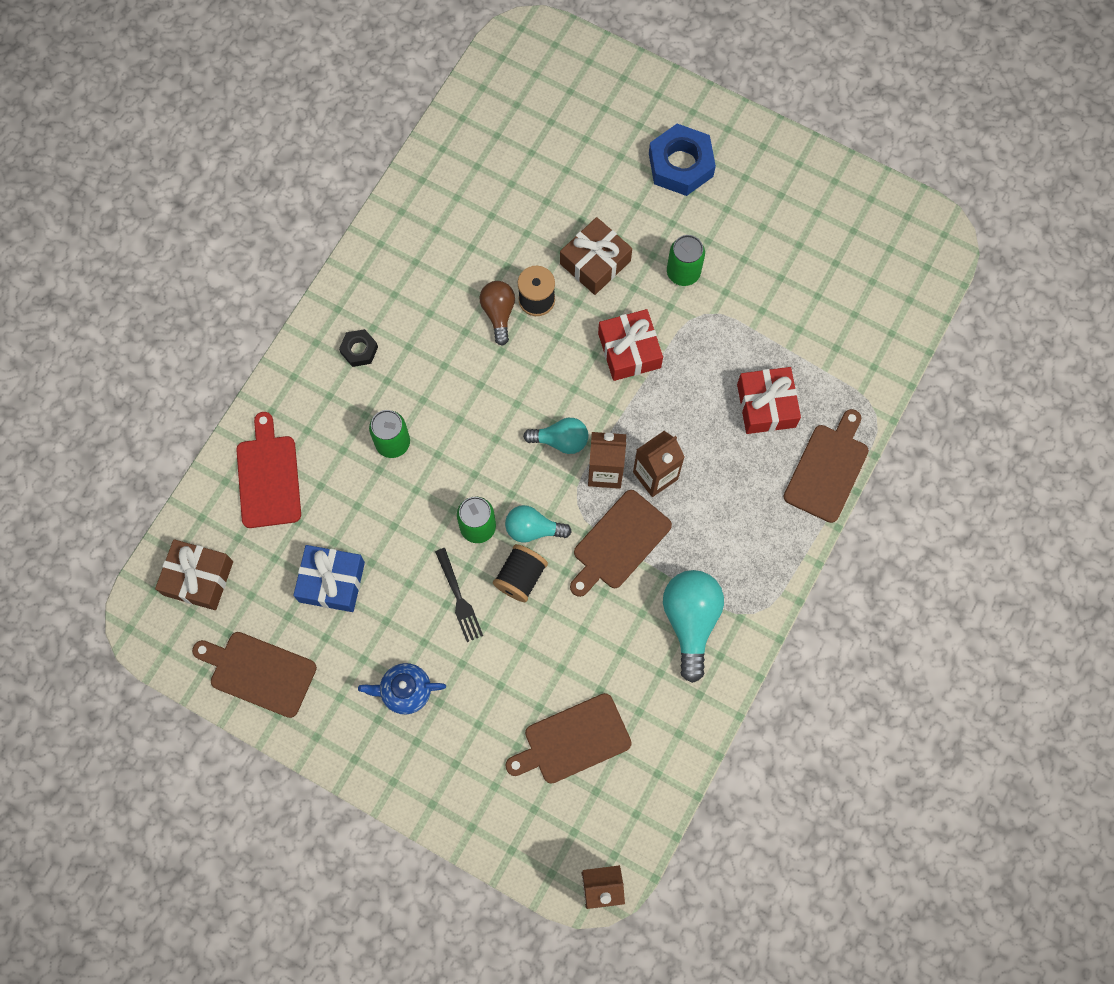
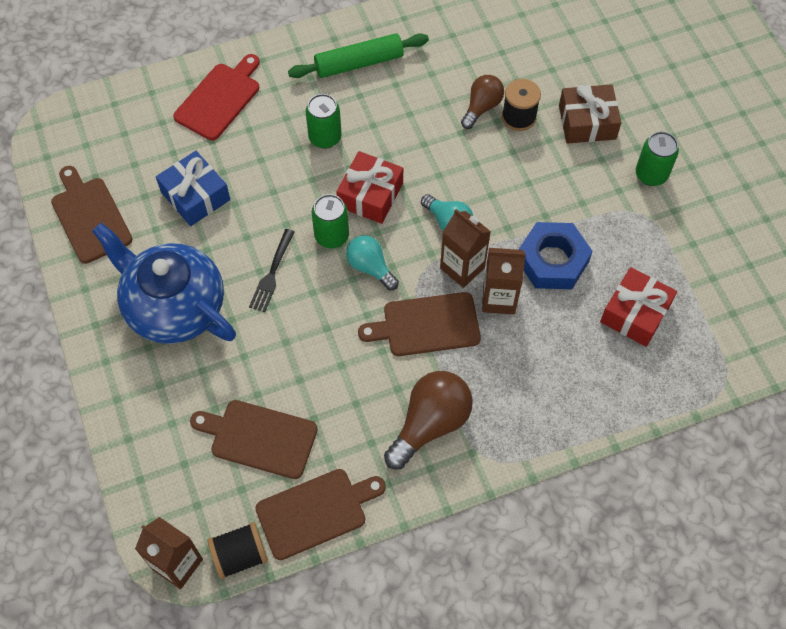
camera: 40 degrees right, 10 degrees down
brown gift [155,539,233,610] -> none
black nut [339,329,378,367] -> green rolling pin [288,33,429,78]
blue teapot [358,663,446,714] -> blue teapot [92,223,236,344], size x2.12
black spool [493,544,548,602] -> black spool moved to [208,522,268,579]
red gift [598,309,663,381] -> red gift moved to [336,151,403,224]
blue nut [649,124,716,196] -> blue nut moved to [519,222,593,289]
turquoise light bulb [663,570,724,683] -> brown light bulb [384,371,473,469]
brown cutting board [784,409,869,523] -> brown cutting board moved to [255,469,386,560]

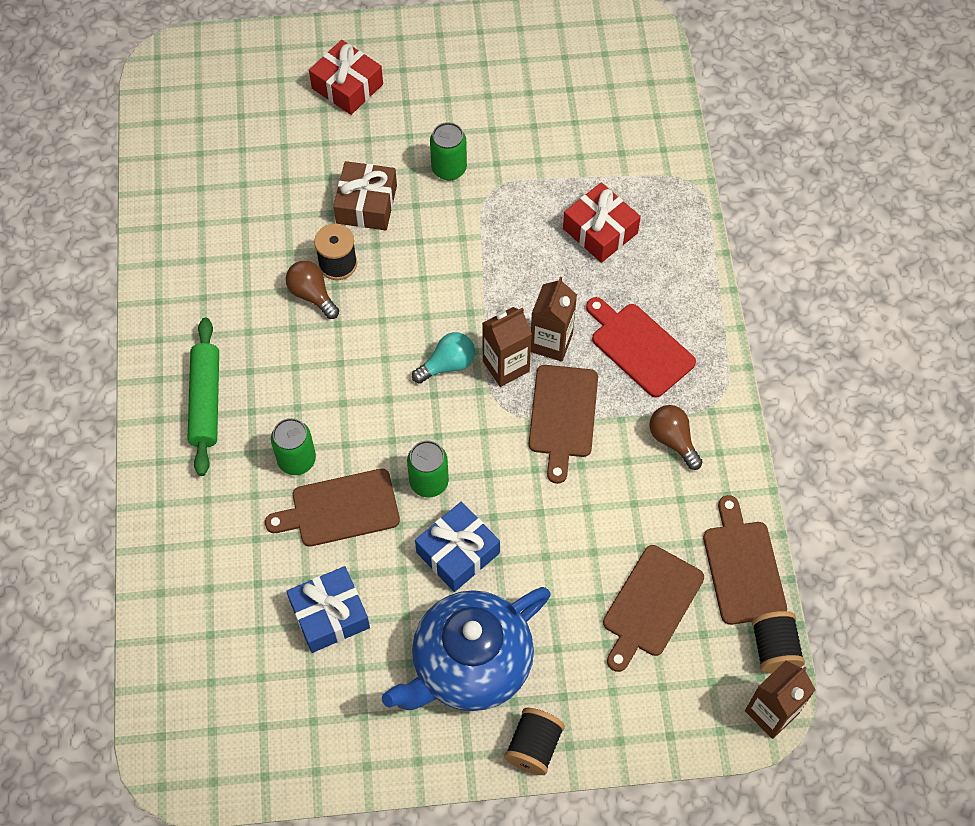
camera: 75 degrees left, 0 degrees up
brown cutting board [51,166,132,264] -> brown cutting board moved to [265,469,400,547]
red cutting board [173,54,260,141] -> red cutting board moved to [586,297,696,398]
black fork [249,229,295,312] -> blue gift [415,502,500,592]
red gift [336,151,403,224] -> red gift moved to [309,40,383,115]
turquoise light bulb [346,235,399,290] -> none
brown light bulb [384,371,473,469] -> brown light bulb [650,405,703,470], size x0.62
blue nut [519,222,593,289] -> none
none -> black spool [504,708,565,775]

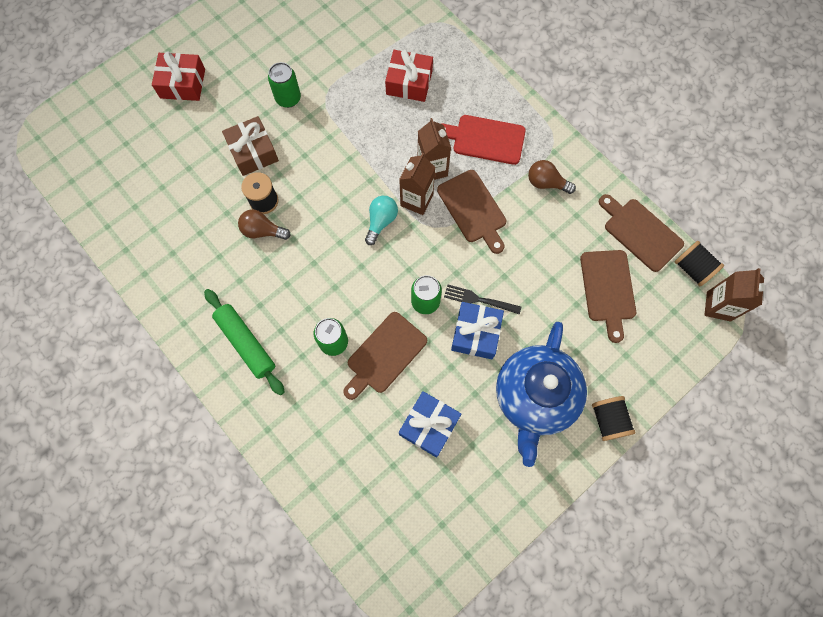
camera: 35 degrees left, 10 degrees up
none -> black fork [444,284,521,314]

